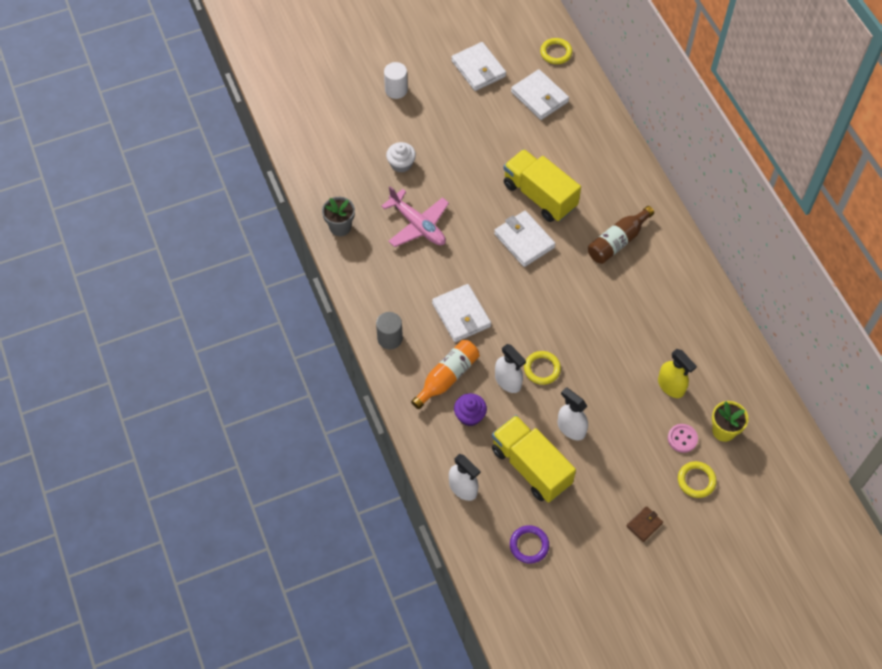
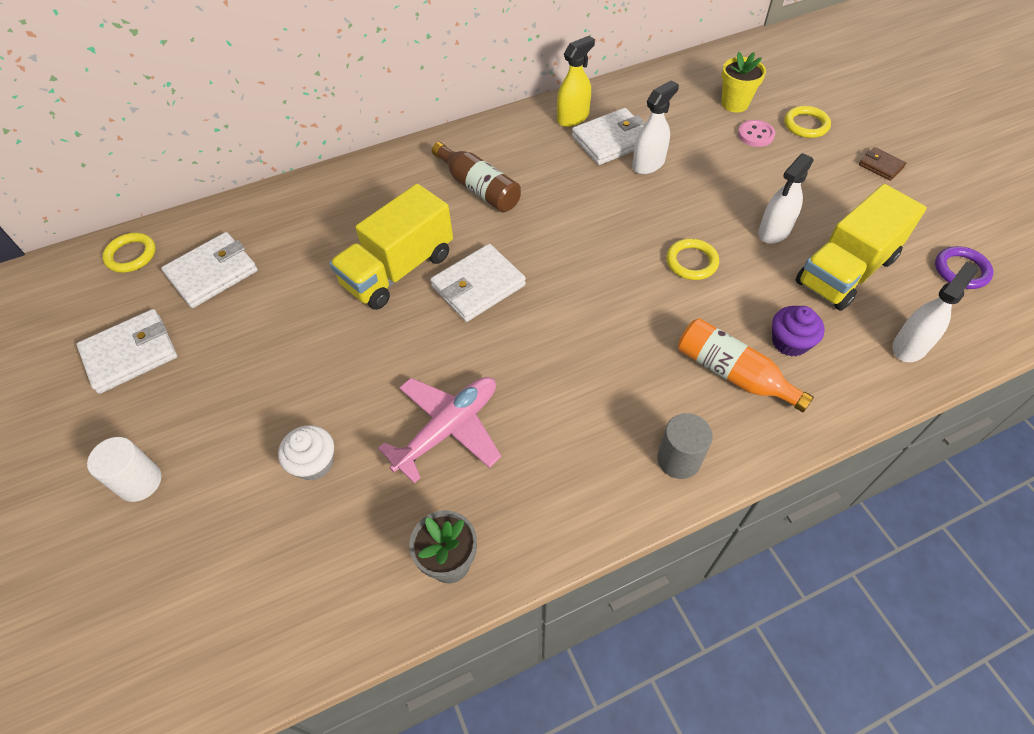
camera: 90 degrees left, 5 degrees down
white wallet [432,284,491,342] -> white wallet moved to [572,108,645,165]
white spray bottle [495,344,526,393] -> white spray bottle moved to [632,80,679,174]
yellow spray bottle [658,349,697,398] -> yellow spray bottle moved to [557,36,595,127]

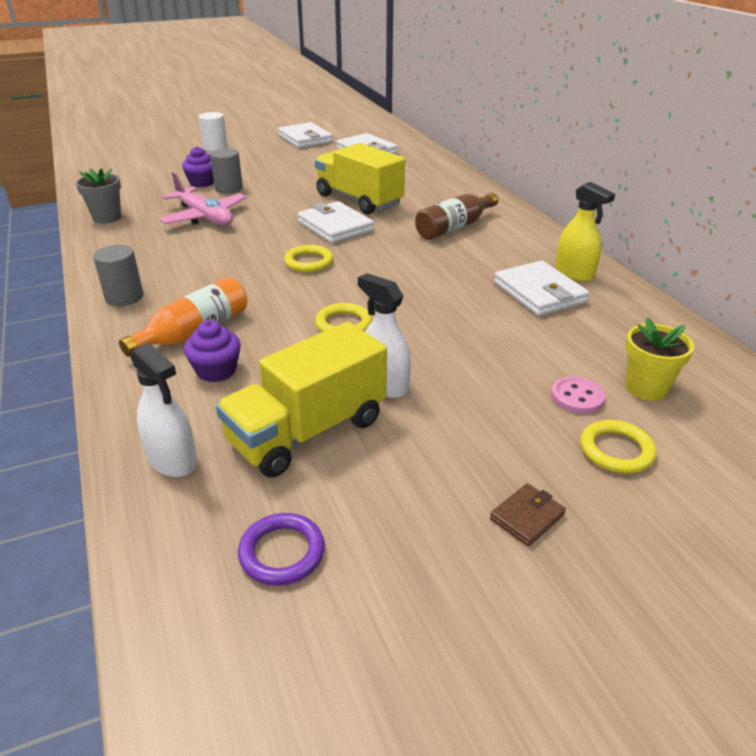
camera: 90 degrees right, 20 degrees down
yellow ring [102,233,156,273] -> yellow ring moved to [284,245,333,272]
white cupcake [278,425,334,481] -> purple cupcake [182,146,214,187]
white spray bottle [632,80,679,174] -> none
yellow truck [796,184,927,311] -> yellow truck turned 90 degrees counterclockwise [216,322,387,477]
none -> grey cylinder [210,148,243,194]

